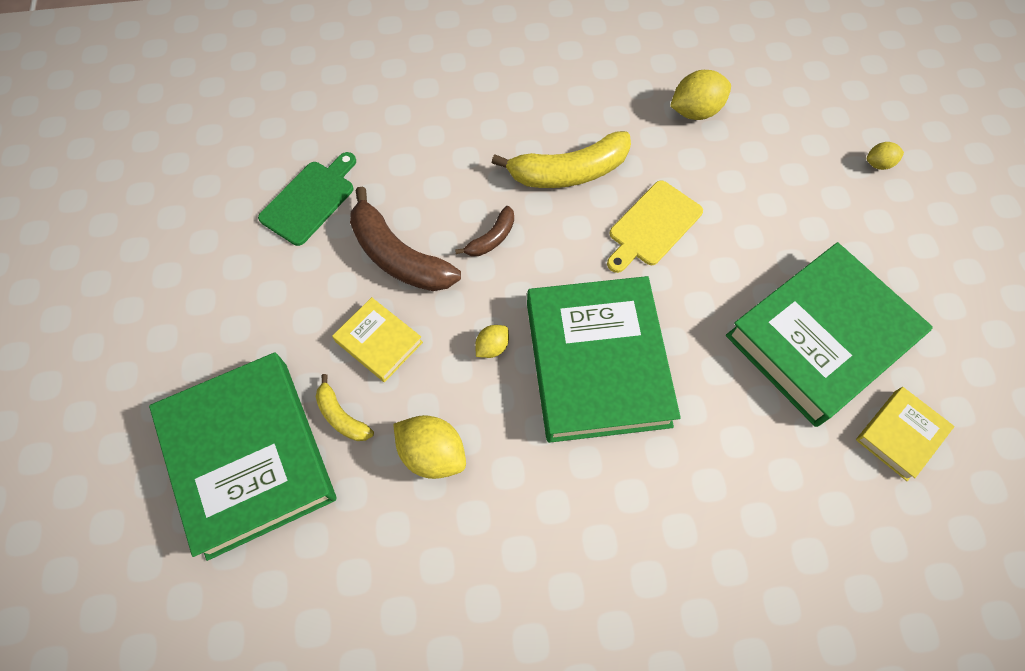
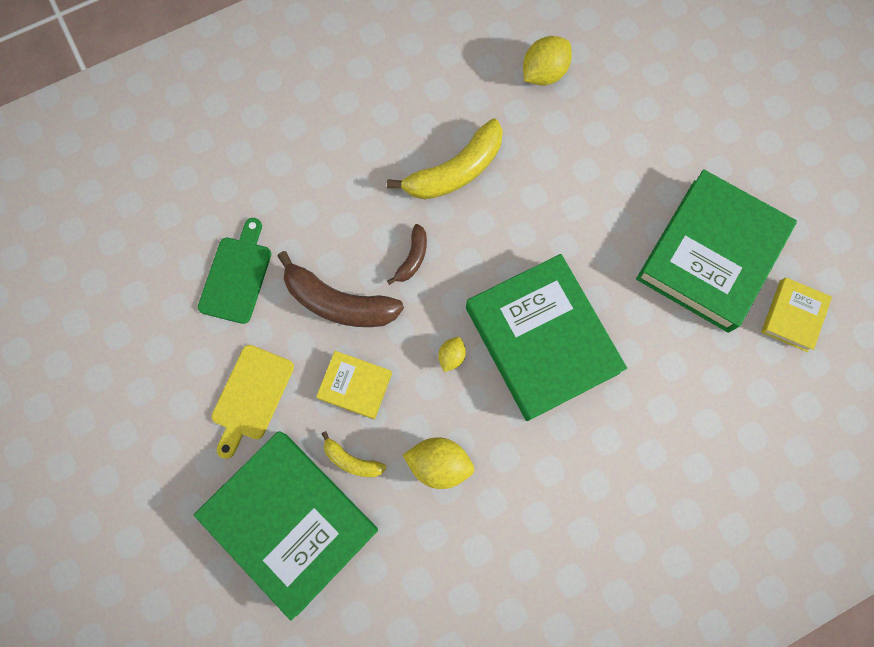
camera: 20 degrees left, 10 degrees up
yellow cutting board [607,180,703,273] -> yellow cutting board moved to [211,345,294,459]
yellow lemon [867,142,904,170] -> none

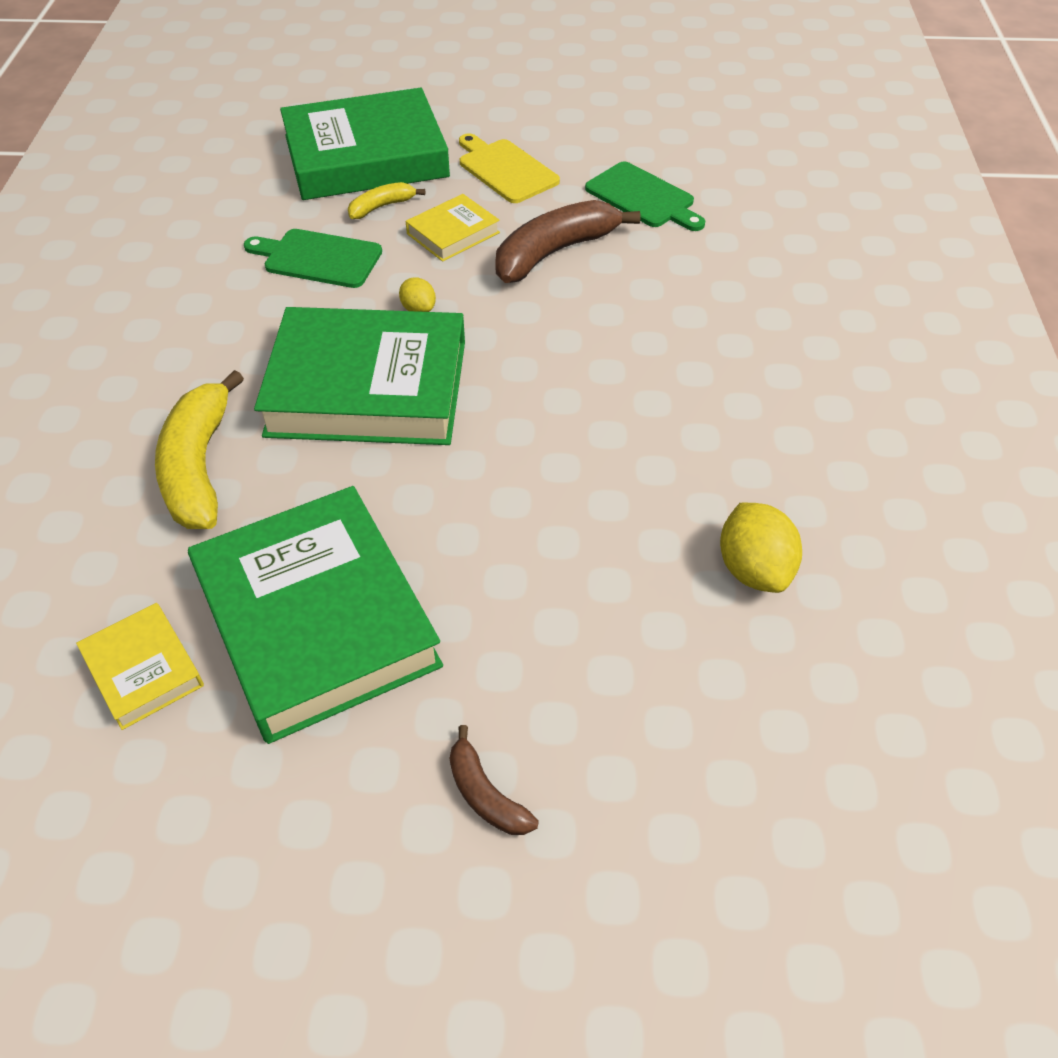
camera: 120 degrees right, 25 degrees down
yellow banana [387,118,503,199] -> yellow banana moved to [155,370,244,529]
brown banana [387,224,427,285] -> brown banana moved to [450,725,539,835]
yellow lemon [403,437,474,489] -> green cutting board [244,229,382,288]

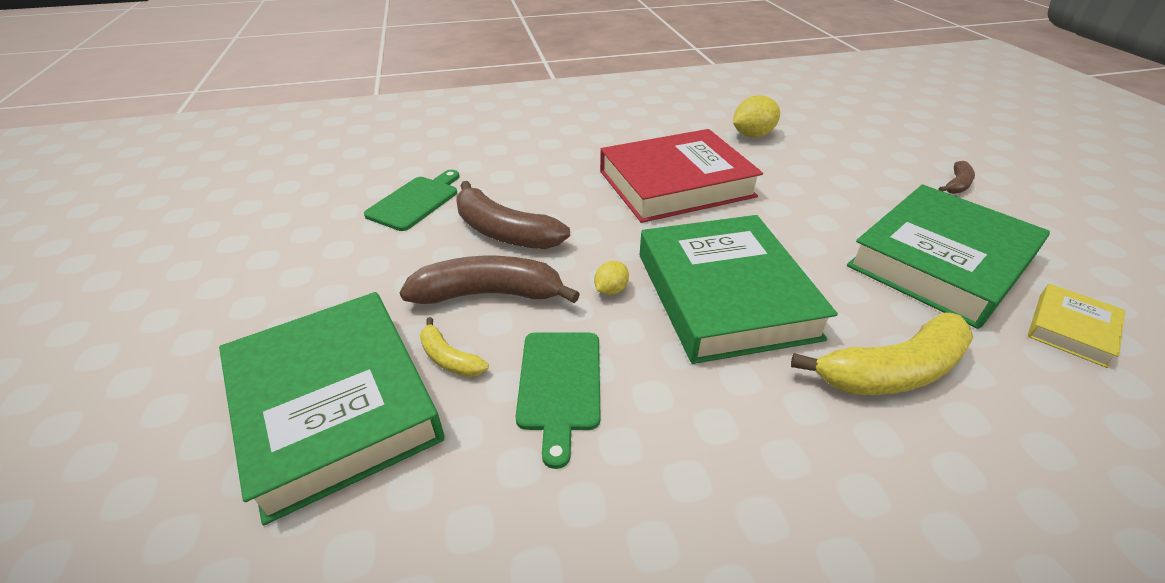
camera: 105 degrees left, 10 degrees down
yellow book [406,194,500,262] -> brown banana [399,256,580,304]
yellow cutting board [459,133,560,203] -> none
none -> red book [600,129,763,223]

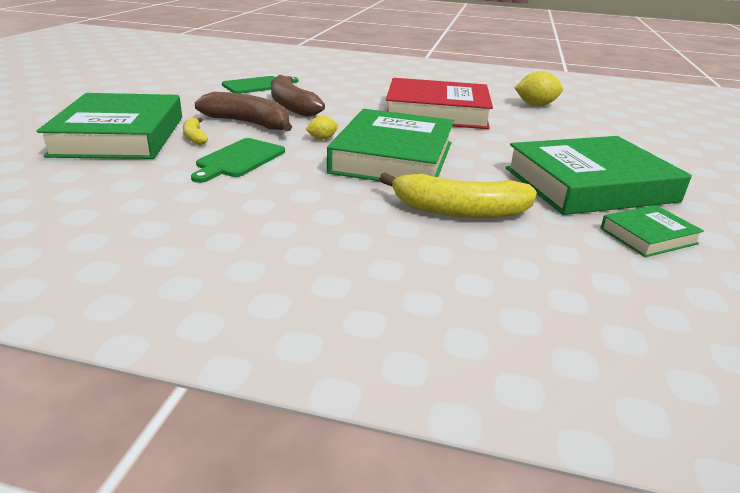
camera: 25 degrees right, 10 degrees down
brown banana [939,161,975,194] -> none
yellow book [1028,284,1125,368] -> green book [600,205,704,257]

